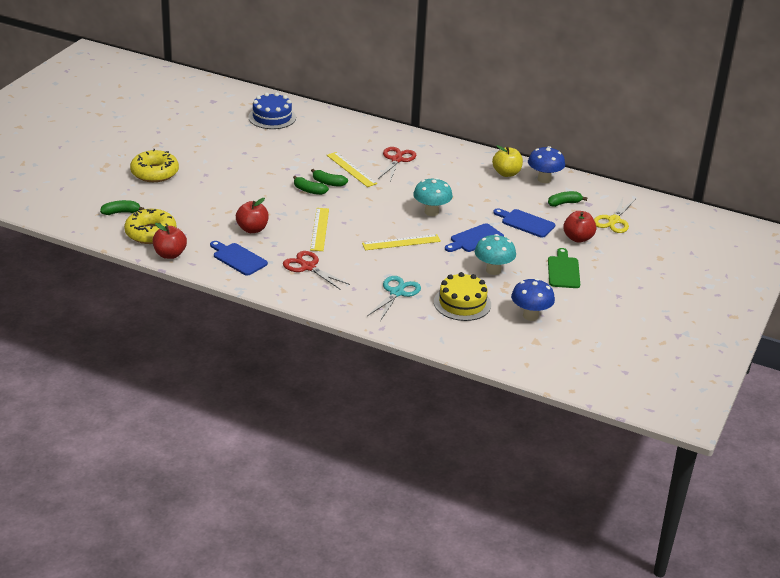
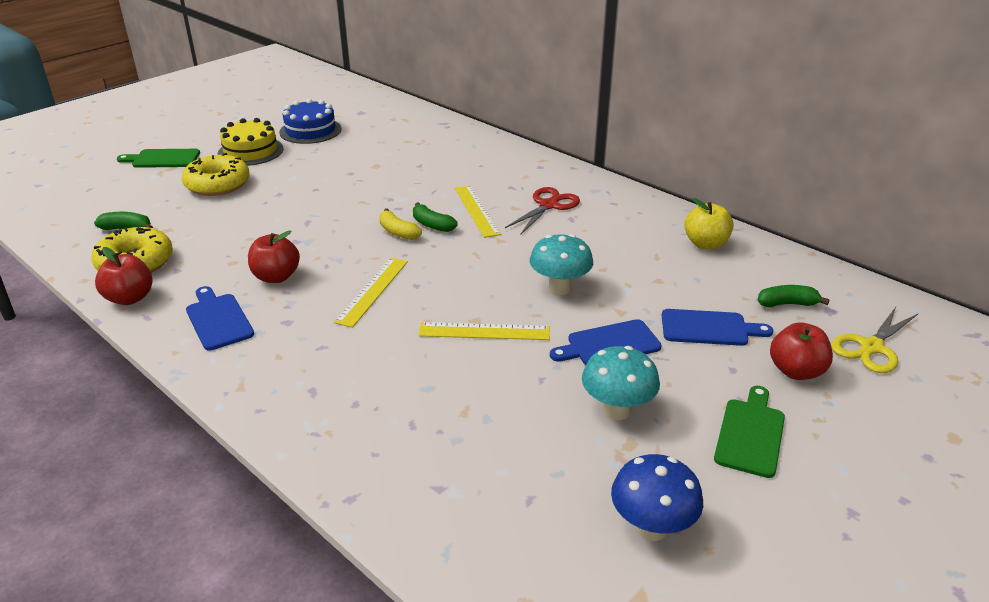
camera: 20 degrees right, 0 degrees up
blue cake [248,92,296,129] -> blue cake moved to [279,99,342,144]
red scissors [283,251,350,289] -> none
green banana [293,176,329,195] -> yellow banana [379,208,422,240]
turquoise scissors [367,276,421,321] -> none
yellow cake [434,272,491,321] -> yellow cake moved to [218,118,283,166]
blue cutting board [493,208,555,238] -> blue cutting board turned 135 degrees clockwise [662,309,773,346]
blue mushroom [528,146,565,183] -> none
none -> green cutting board [117,149,200,168]

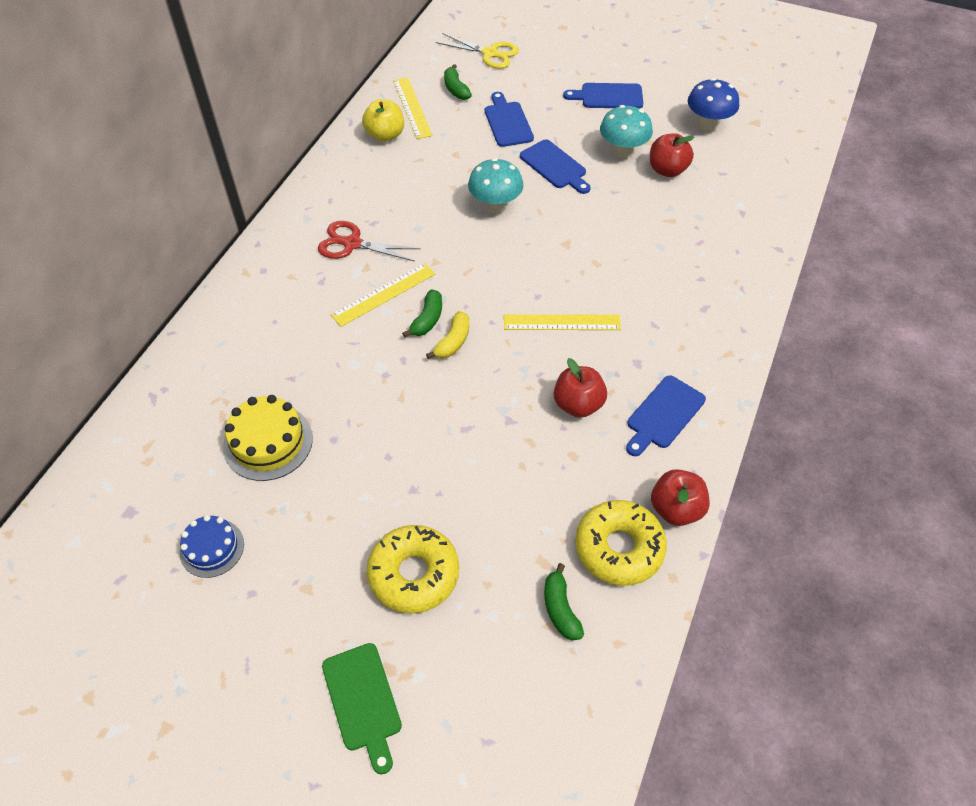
camera: 110 degrees left, 20 degrees up
yellow cake [218,118,283,166] -> yellow cake moved to [223,395,313,481]
blue cake [279,99,342,144] -> blue cake [180,515,244,578], size x0.66
yellow ruler [418,322,550,340] -> yellow ruler moved to [393,77,432,139]
green cutting board [714,386,785,478] -> blue cutting board [563,83,643,109]
red apple [770,322,833,380] -> red apple moved to [650,133,695,177]

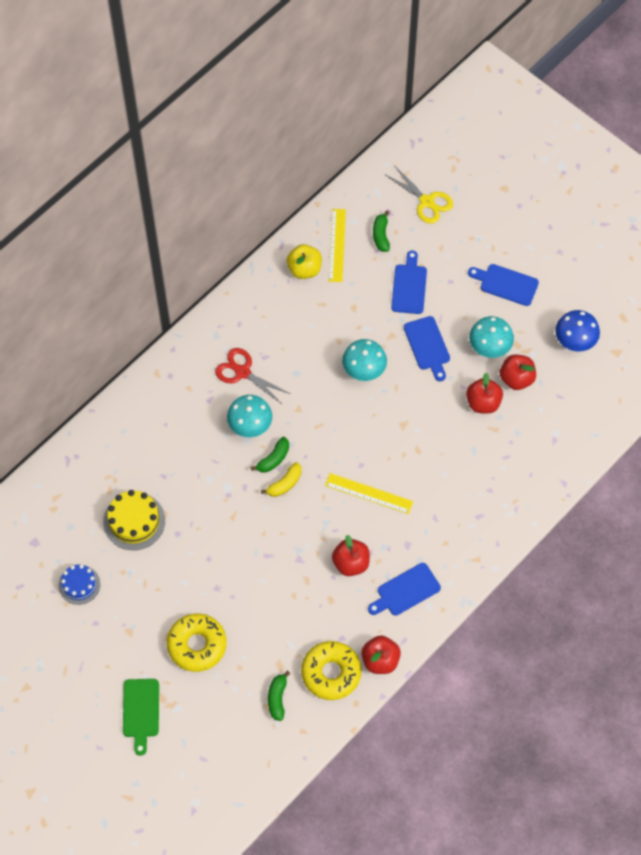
camera: 20 degrees right, 10 degrees up
yellow ruler [331,263,435,327] -> turquoise mushroom [227,395,272,437]
none -> red apple [466,373,503,414]

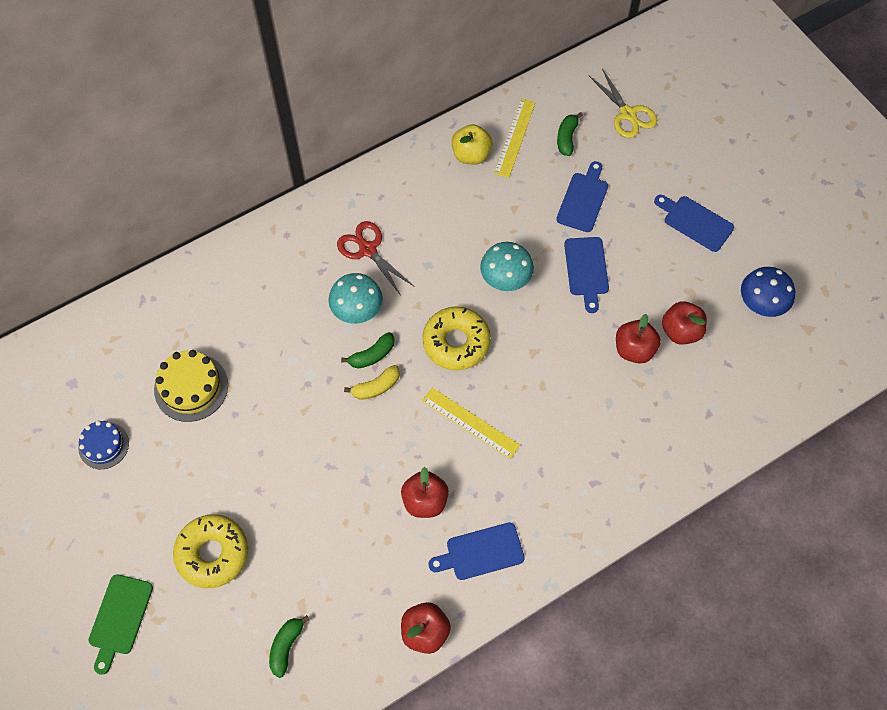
camera: 15 degrees right, 0 degrees up
yellow donut [301,641,362,700] -> yellow donut moved to [422,306,491,370]
turquoise mushroom [469,316,514,358] -> none

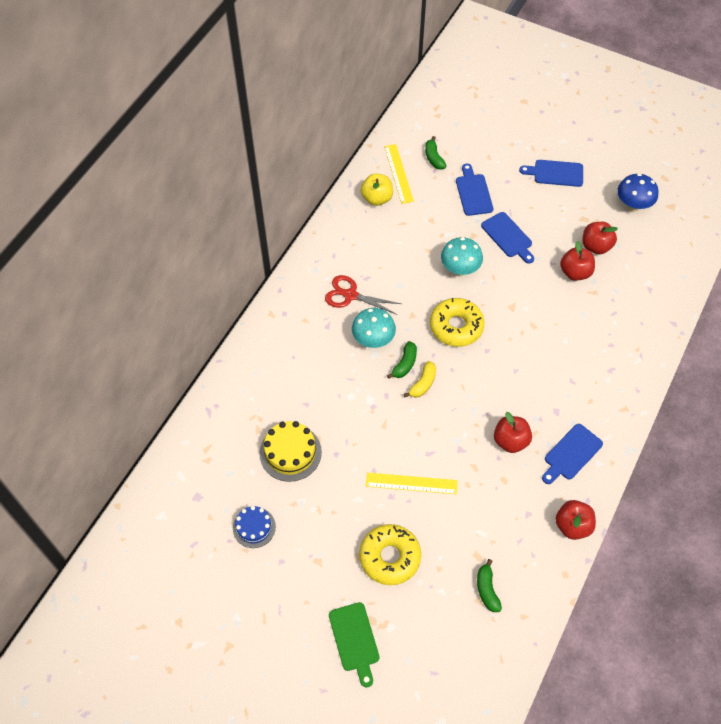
camera: 30 degrees left, 5 degrees down
yellow ruler [422,388,520,459] -> yellow ruler moved to [366,473,458,494]
yellow scissors [589,68,657,138] -> none

